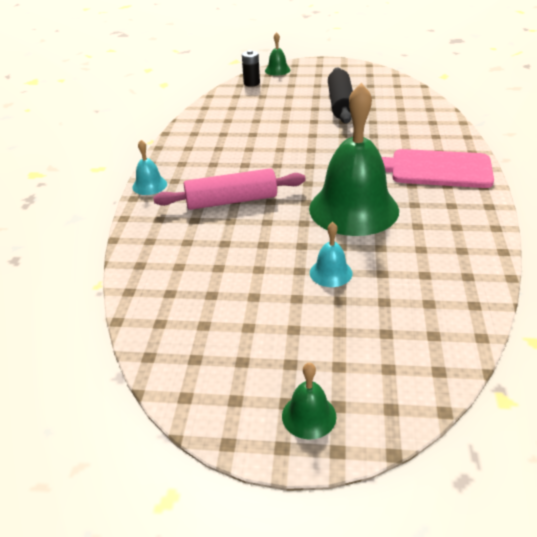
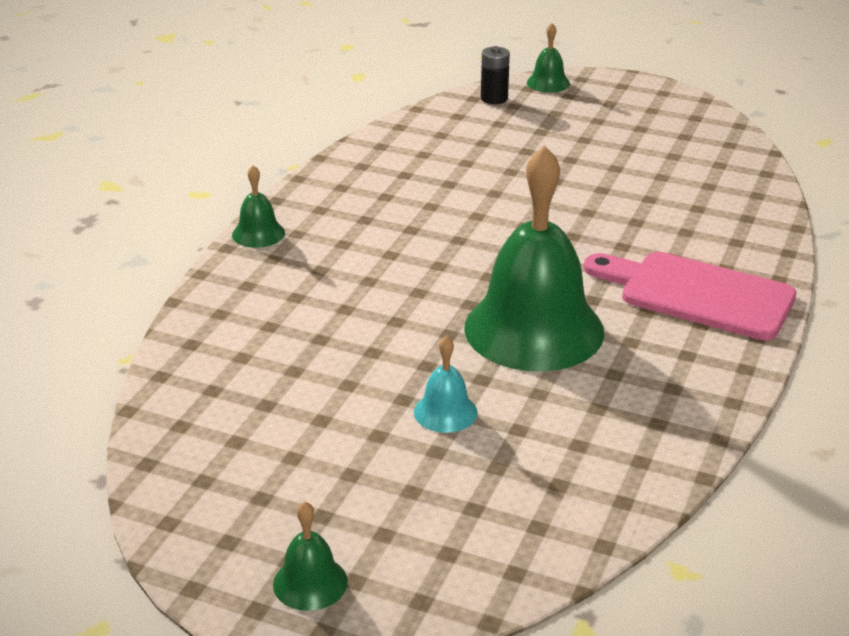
camera: 15 degrees right, 5 degrees down
turquoise bell [132,140,167,195] -> green bell [232,165,285,248]
pink rolling pin [153,168,306,210] -> none
black rolling pin [328,67,353,123] -> none

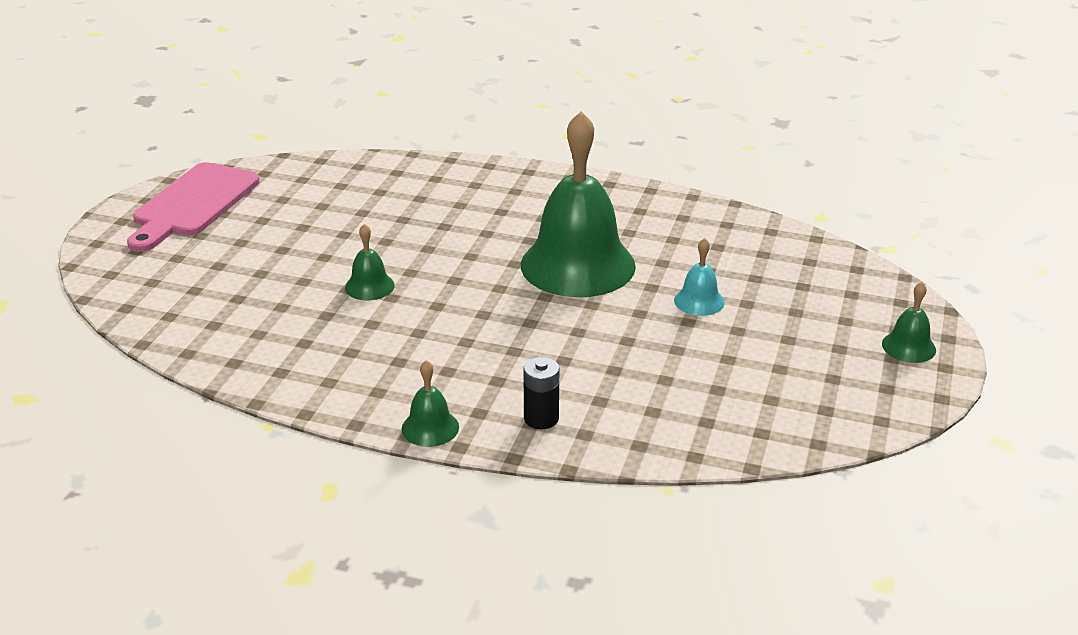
camera: 95 degrees left, 0 degrees up
black battery [481,46,510,104] -> black battery moved to [523,357,559,429]
green bell [527,23,570,93] -> green bell moved to [345,224,395,300]
pink cutting board [584,252,796,340] -> pink cutting board moved to [127,162,260,252]

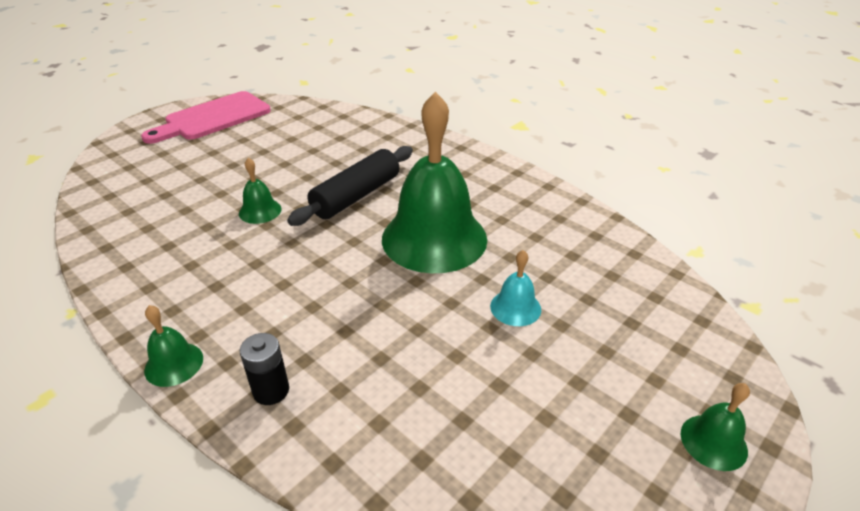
camera: 25 degrees right, 5 degrees up
none -> black rolling pin [287,146,413,226]

